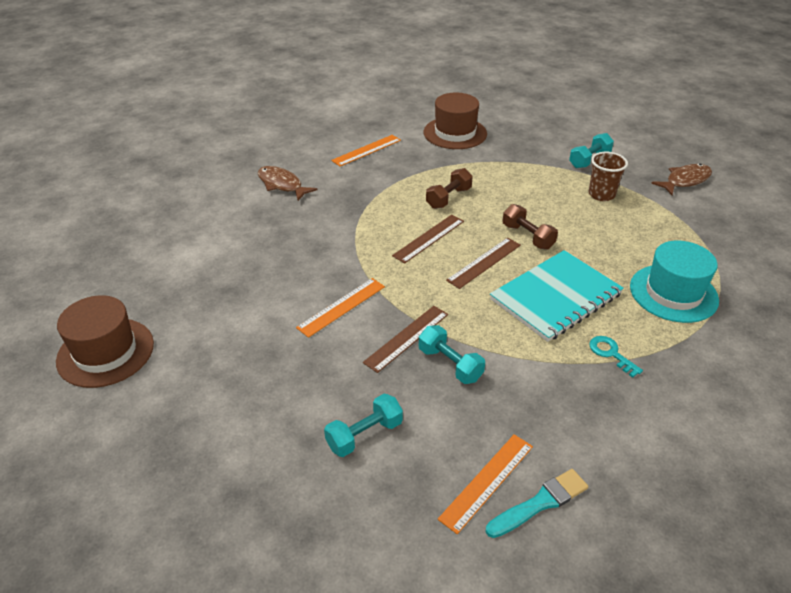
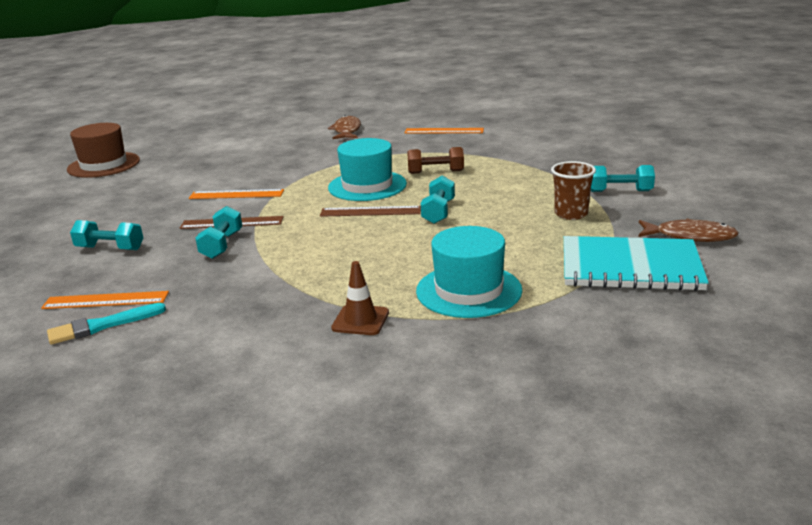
camera: 50 degrees right, 15 degrees down
brown ruler [392,215,464,263] -> turquoise hat [328,138,407,201]
brown hat [424,93,487,149] -> none
turquoise brush [486,469,588,538] -> turquoise brush turned 135 degrees clockwise [47,303,166,345]
turquoise notebook [490,250,624,342] -> turquoise notebook moved to [564,236,709,291]
brown dumbbell [503,204,558,250] -> turquoise dumbbell [421,175,455,224]
turquoise key [589,336,643,378] -> none
none -> brown traffic cone [331,261,389,335]

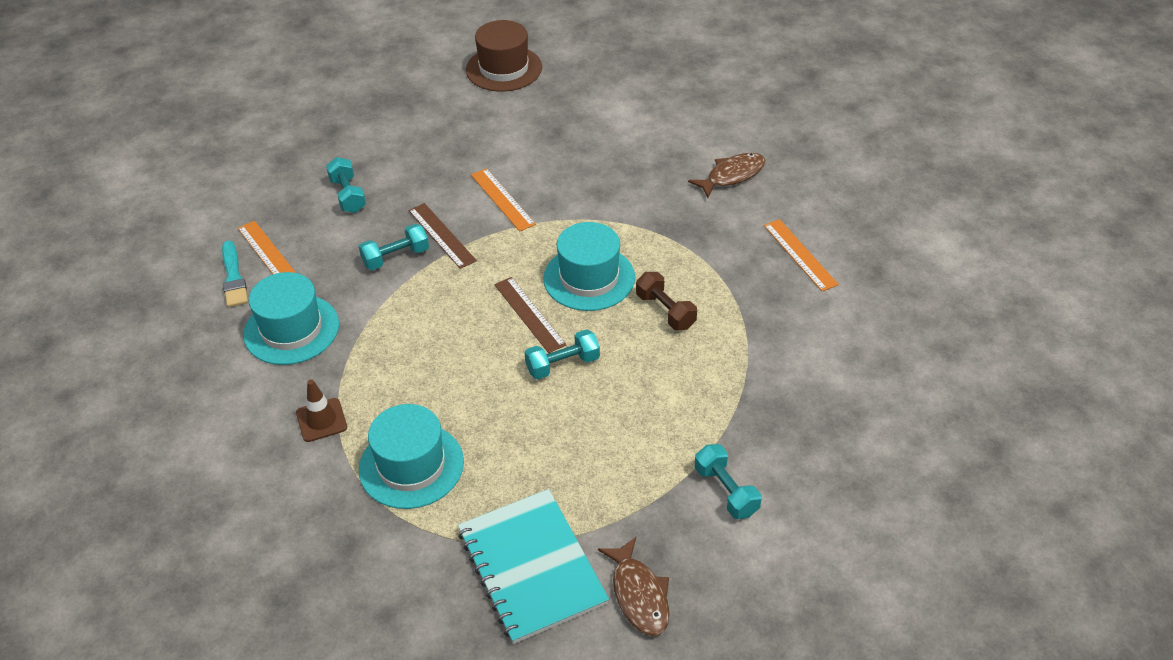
camera: 55 degrees right, 20 degrees up
turquoise brush [47,303,166,345] -> turquoise brush turned 135 degrees counterclockwise [222,241,248,307]
brown cup [551,161,596,220] -> none
none -> turquoise hat [243,272,339,365]

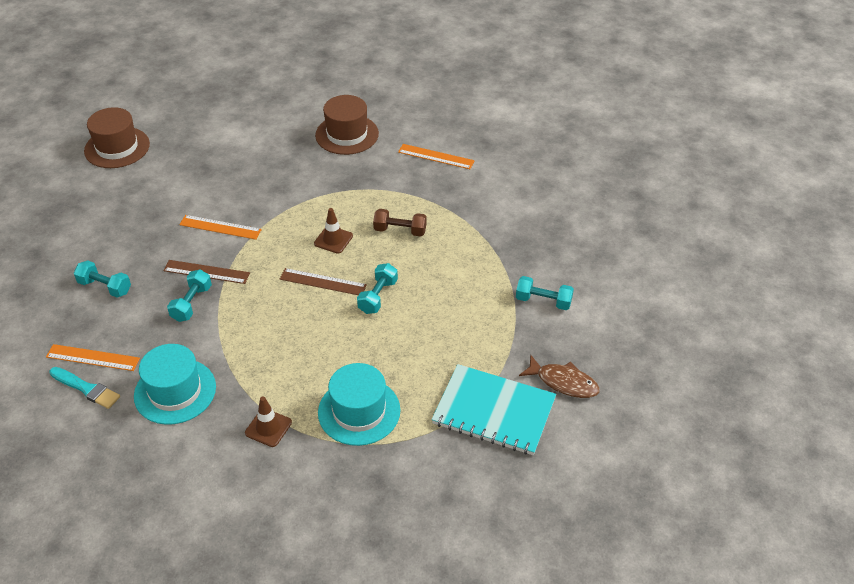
camera: 45 degrees left, 0 degrees up
turquoise hat [543,222,635,311] -> brown traffic cone [314,208,353,254]
brown fish [688,153,765,198] -> brown hat [315,95,379,155]

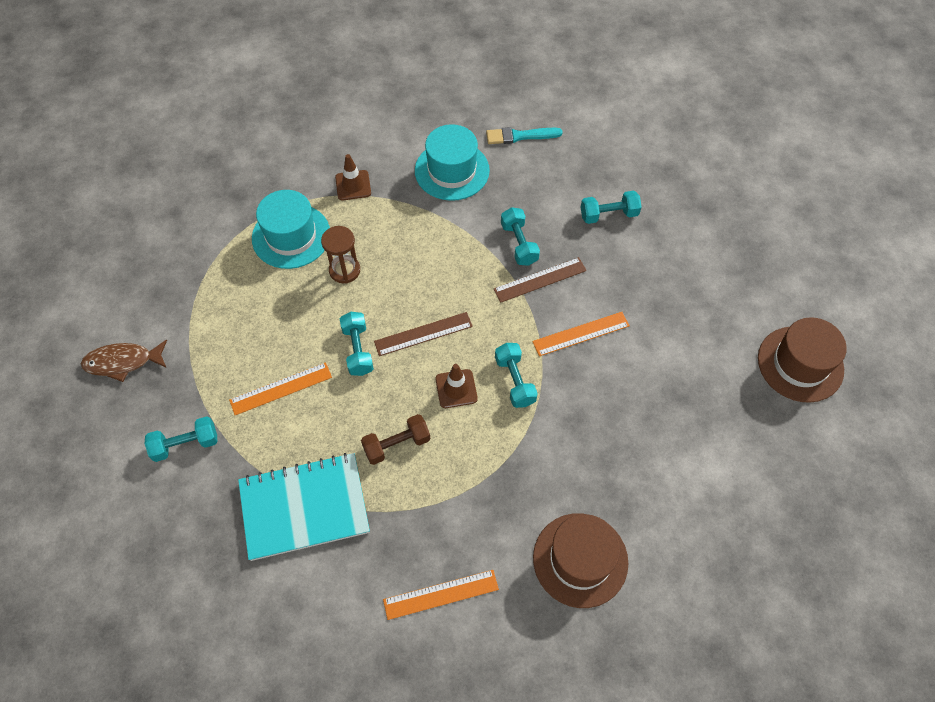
camera: 145 degrees right, 15 degrees up
orange ruler [46,344,140,371] -> orange ruler moved to [229,362,332,415]
turquoise notebook [432,364,556,455] -> turquoise notebook moved to [238,453,370,561]
none -> brown hourglass [321,226,360,283]
none -> turquoise dumbbell [495,343,538,408]

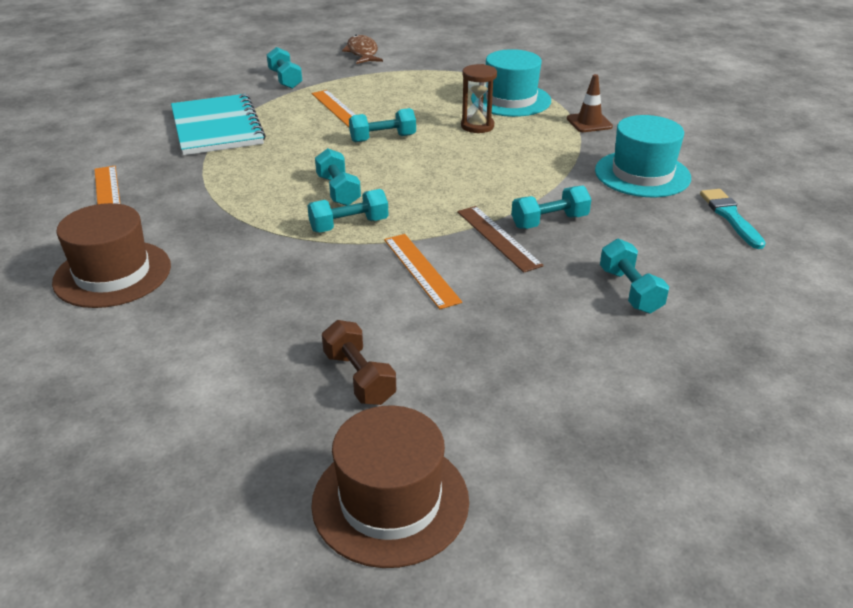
camera: 85 degrees right, 25 degrees down
brown dumbbell [361,414,430,465] -> brown dumbbell moved to [322,320,396,405]
brown ruler [374,312,473,356] -> none
brown traffic cone [435,364,478,408] -> turquoise dumbbell [315,148,361,206]

